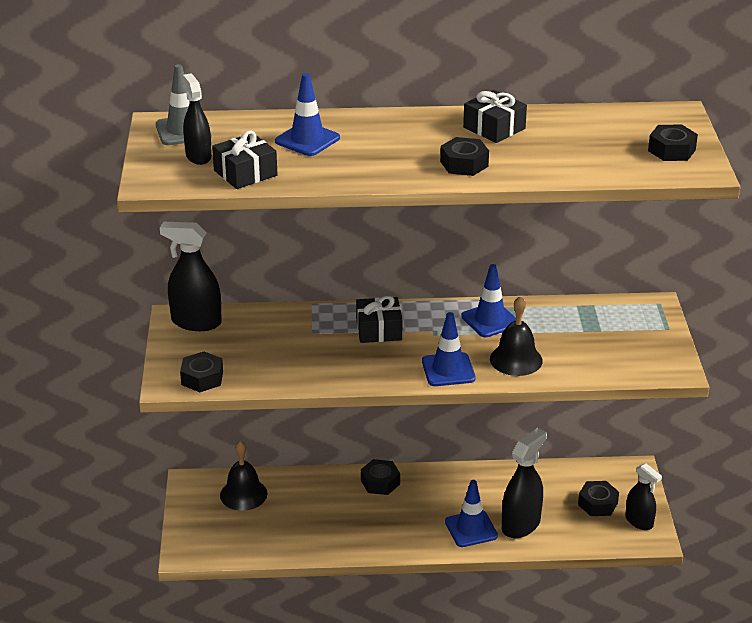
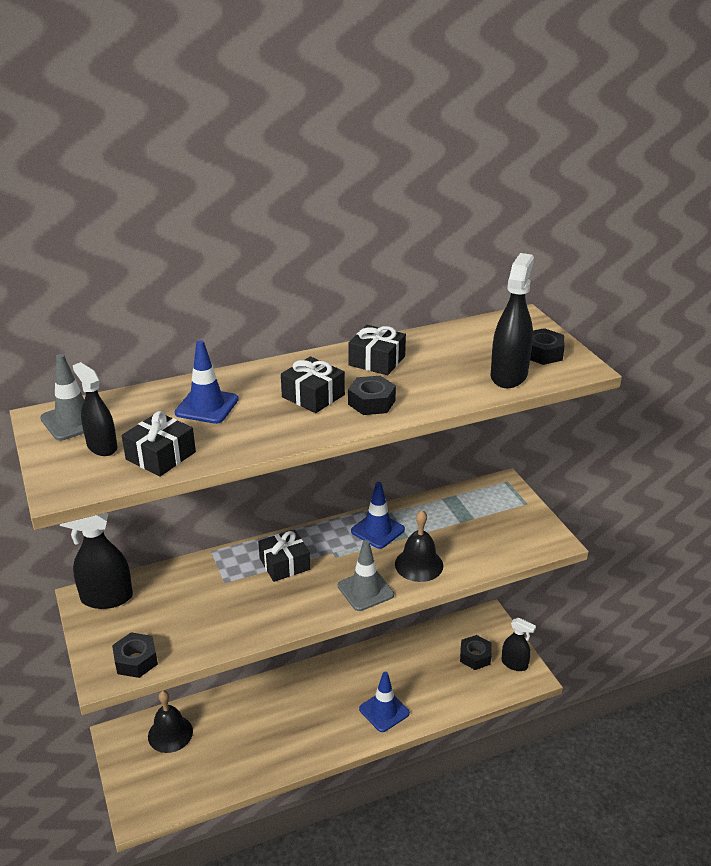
camera: 20 degrees left, 0 degrees up
black nut [361,459,400,495] -> none
blue traffic cone [422,312,476,386] -> grey traffic cone [338,540,394,611]
black spray bottle [502,428,547,538] -> black spray bottle moved to [491,253,534,388]
none -> black gift [281,356,345,413]

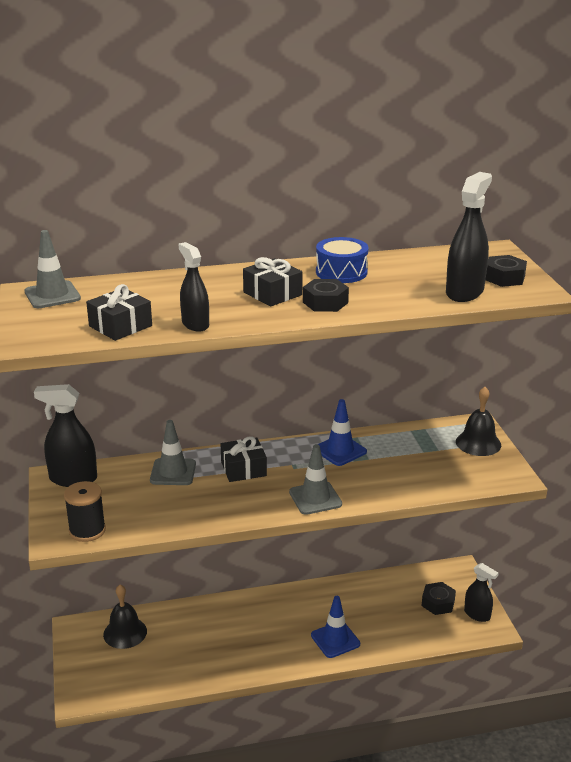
camera: 10 degrees right, 5 degrees down
black spray bottle [73,362,118,456] -> black spray bottle moved to [178,242,209,332]
black nut [112,632,158,678] -> black spool [64,481,106,542]
blue traffic cone [175,340,239,424] -> none
black gift [348,325,406,375] -> blue drum [316,237,369,283]
black bell [395,510,443,582] -> black bell moved to [456,387,501,456]
none -> grey traffic cone [150,420,196,485]

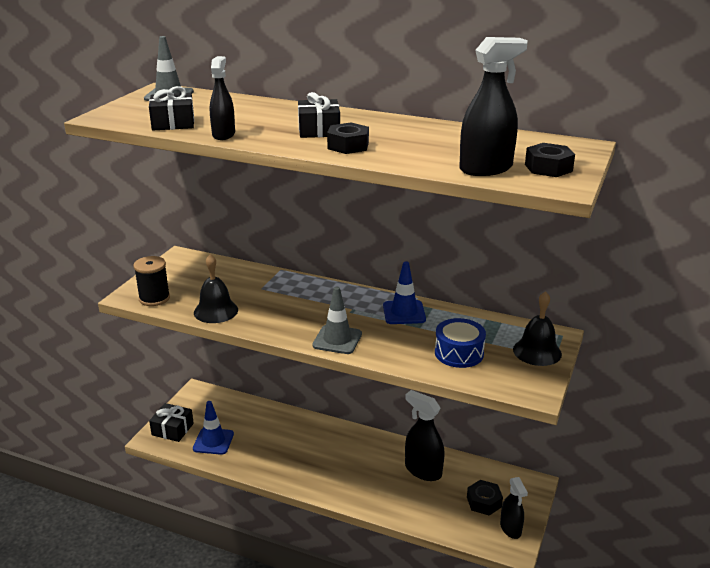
camera: 35 degrees right, 0 degrees up
black spray bottle [34,384,97,487] -> black spray bottle moved to [405,390,445,481]
black bell [103,585,147,649] -> black bell moved to [194,254,238,323]
grey traffic cone [150,420,196,485] -> none
black gift [220,436,267,482] -> black gift moved to [149,403,194,442]
blue traffic cone [311,596,360,658] -> blue traffic cone moved to [193,401,234,455]
blue drum [316,237,369,283] -> blue drum moved to [435,318,486,368]

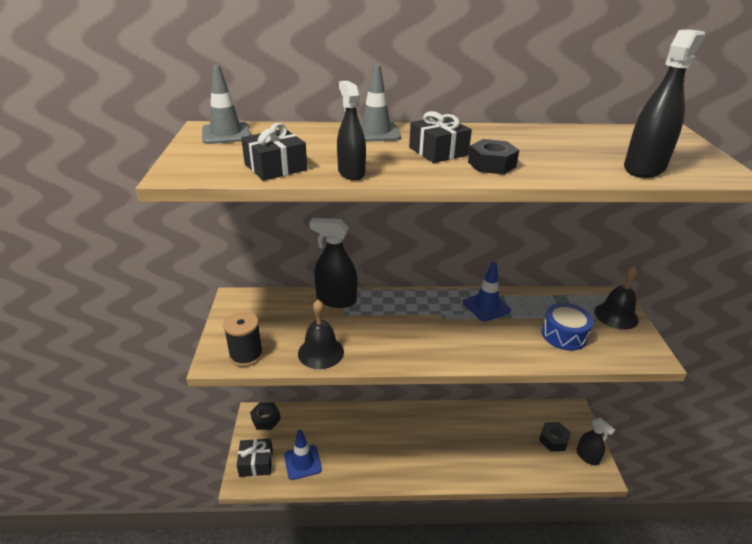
camera: 25 degrees left, 5 degrees up
grey traffic cone [312,287,362,354] -> grey traffic cone moved to [360,65,401,142]
black spray bottle [405,390,445,481] -> black spray bottle moved to [309,218,357,308]
black nut [525,143,575,177] -> black nut moved to [250,402,281,430]

